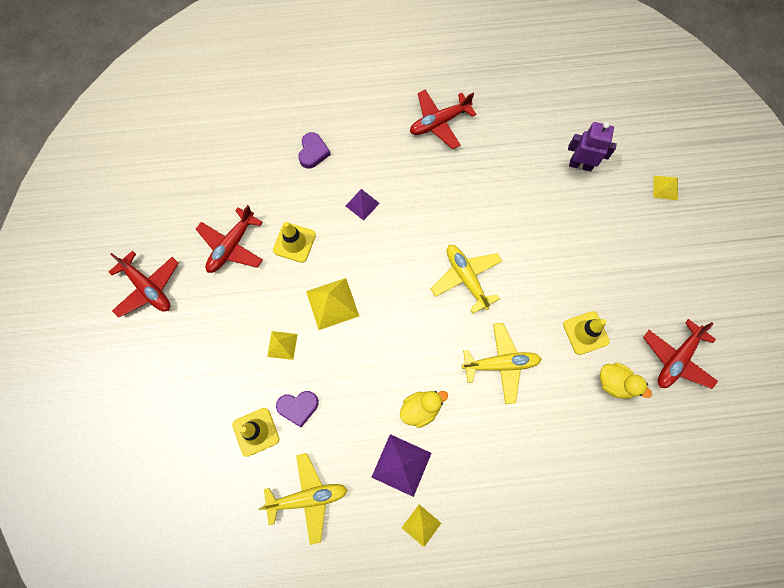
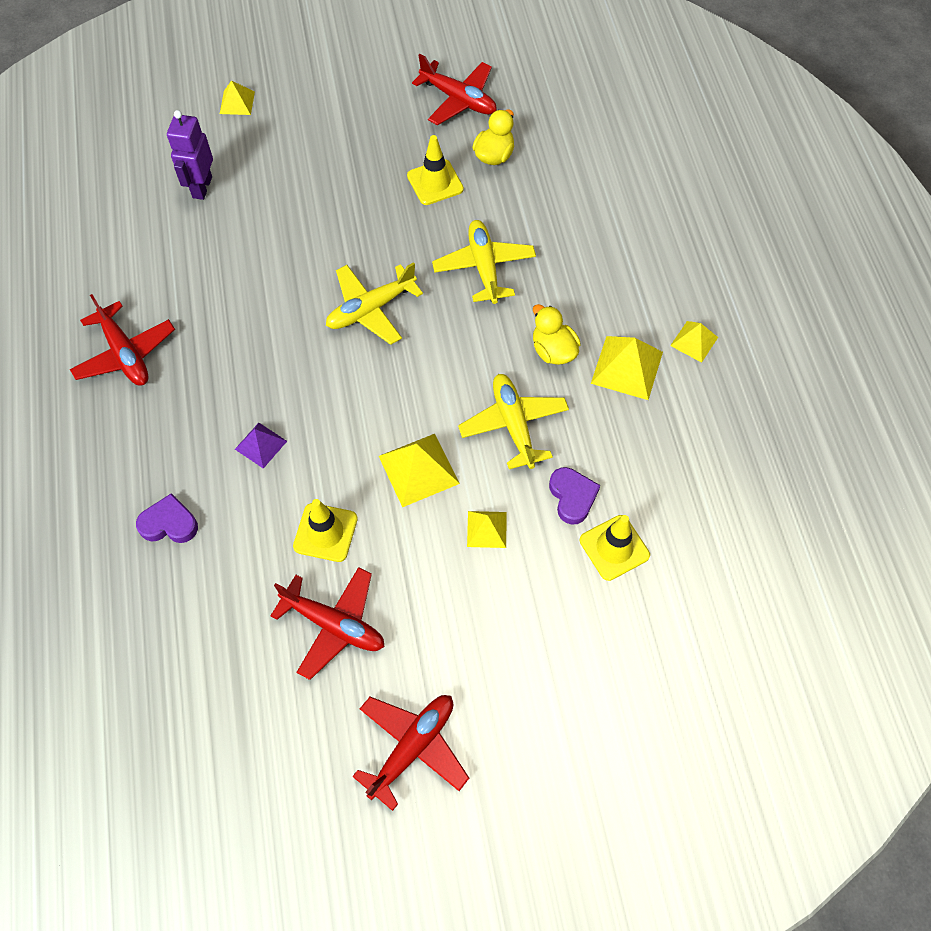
camera: 95 degrees left, 10 degrees down
yellow plane [259,453,347,545] -> yellow plane moved to [458,374,569,469]
purple pyramid [372,434,431,497] -> yellow pyramid [591,336,663,400]

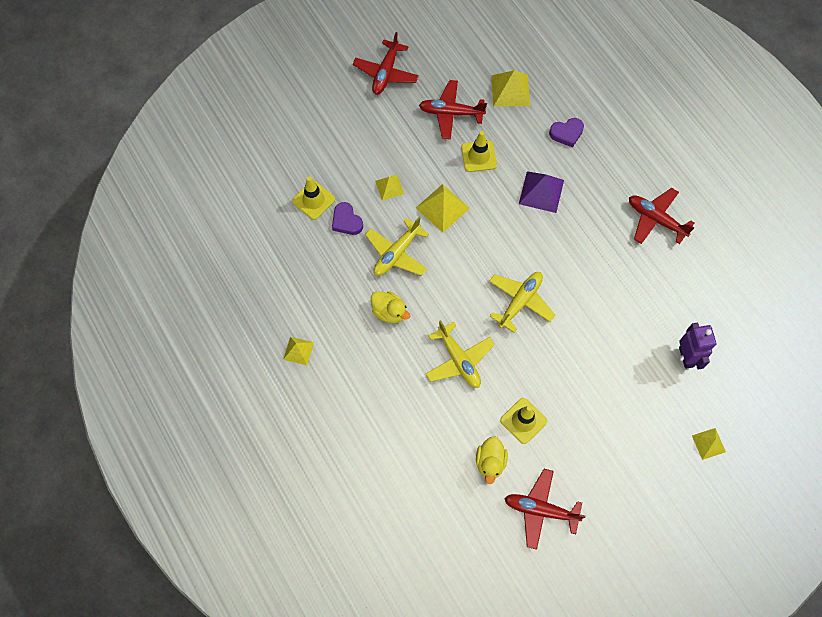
camera: 160 degrees right, 5 degrees up
purple pyramid [235,423,287,469] -> purple pyramid [519,171,564,213], size x1.64
yellow plane [458,374,569,469] -> yellow plane turned 75 degrees clockwise [365,217,429,276]
yellow pyramid [591,336,663,400] -> yellow pyramid moved to [491,70,530,107]

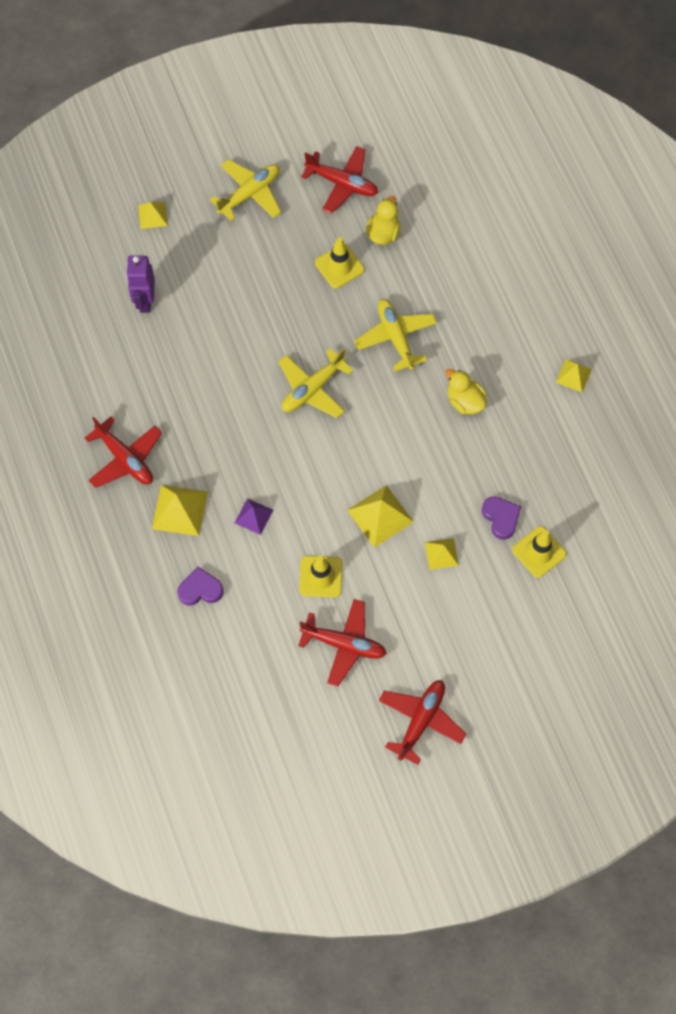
camera: 170 degrees left, 0 degrees up
yellow plane [365,217,429,276] -> yellow plane moved to [210,159,281,221]
yellow pyramid [491,70,530,107] -> yellow pyramid moved to [152,485,208,536]
purple pyramid [519,171,564,213] -> purple pyramid [235,498,273,535], size x0.61

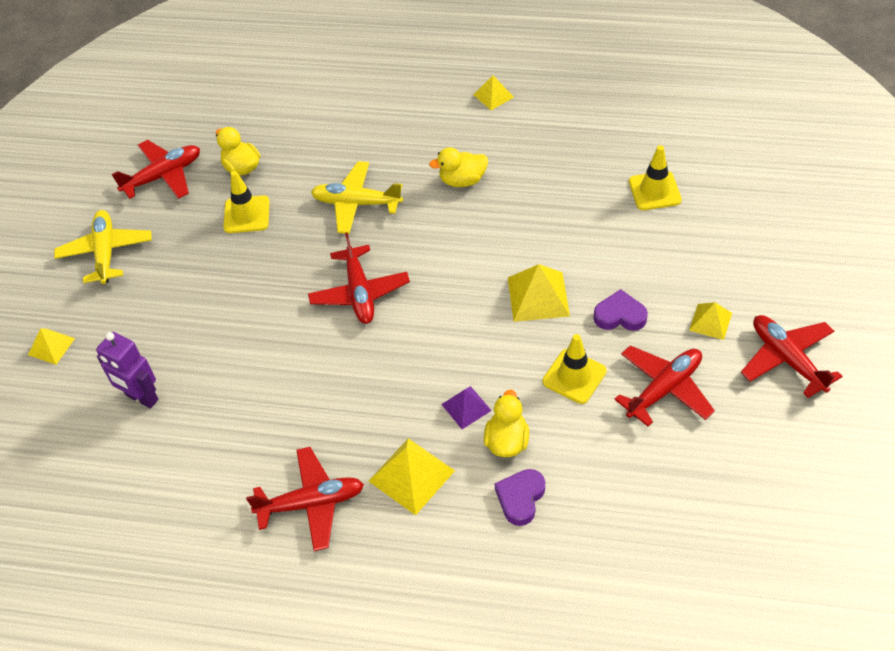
camera: 55 degrees left, 15 degrees down
yellow plane [278,348,354,418] -> red plane [308,232,410,324]
yellow pyramid [425,538,459,570] -> yellow pyramid moved to [689,302,732,340]
purple heart [482,496,521,540] -> purple heart moved to [594,289,648,331]
none -> yellow duck [484,390,529,457]

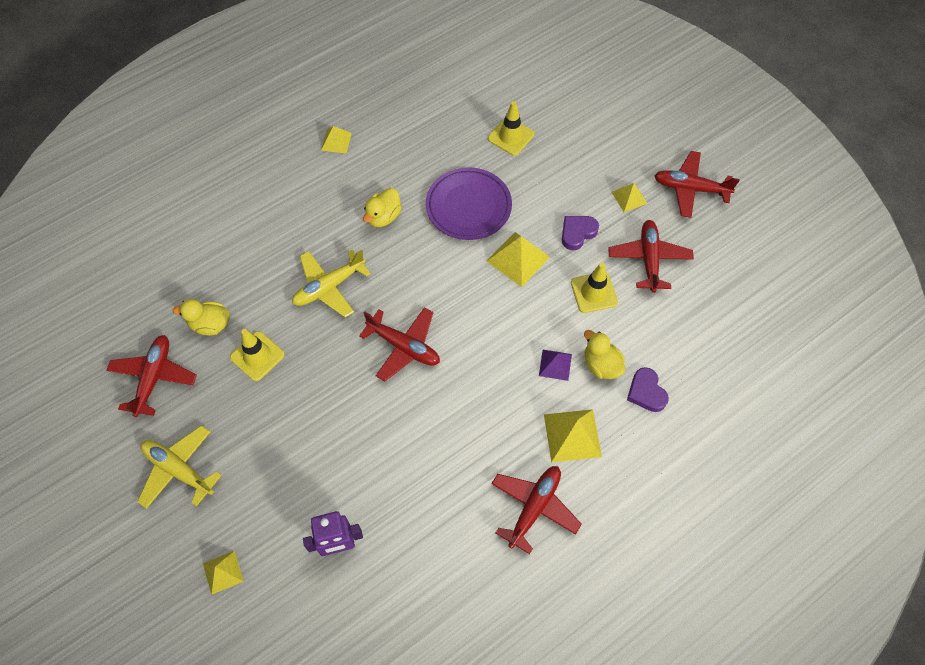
camera: 50 degrees left, 10 degrees up
none -> purple plate [426,167,512,240]

